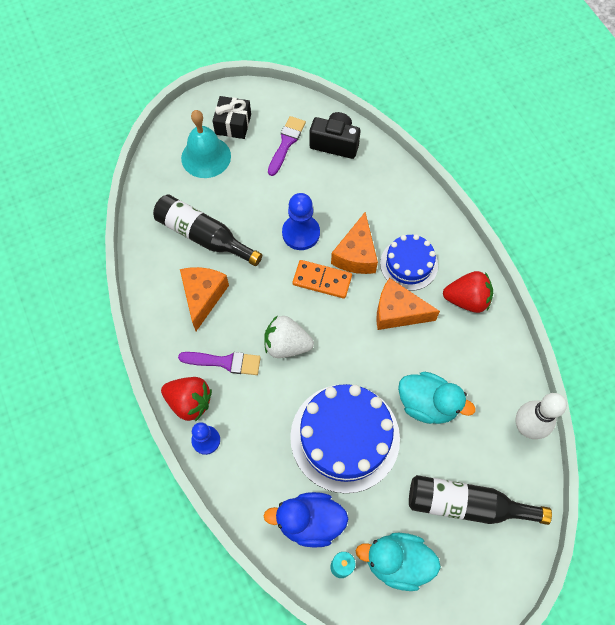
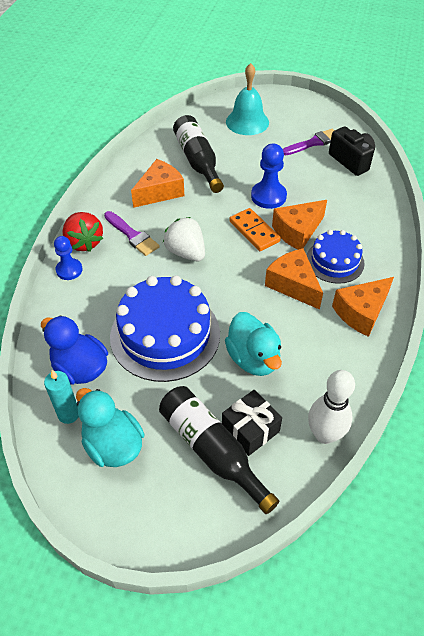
camera: 40 degrees right, 15 degrees down
black gift [212,96,251,139] -> black gift moved to [222,390,282,456]
red strawberry [443,271,493,313] -> orange cheese [332,277,394,337]

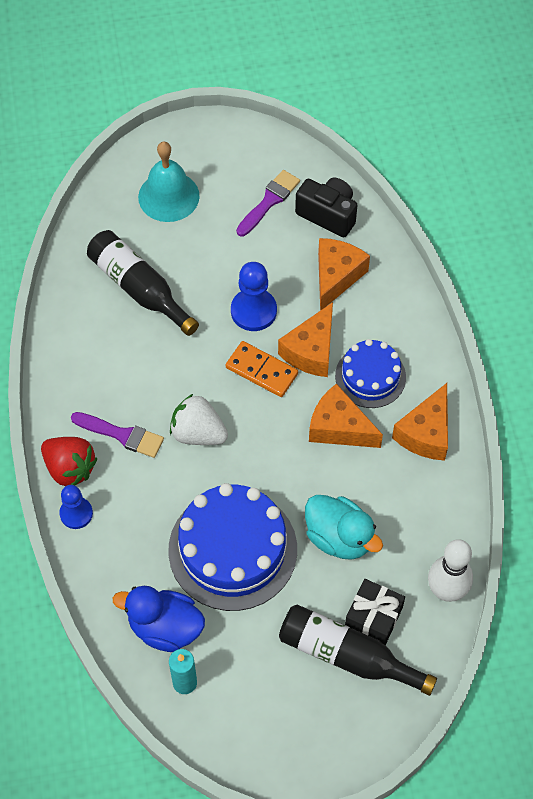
camera: 25 degrees left, 10 degrees up
turquoise duck [76,388,145,467] -> none
orange cheese [131,159,184,208] -> orange cheese moved to [318,238,370,311]

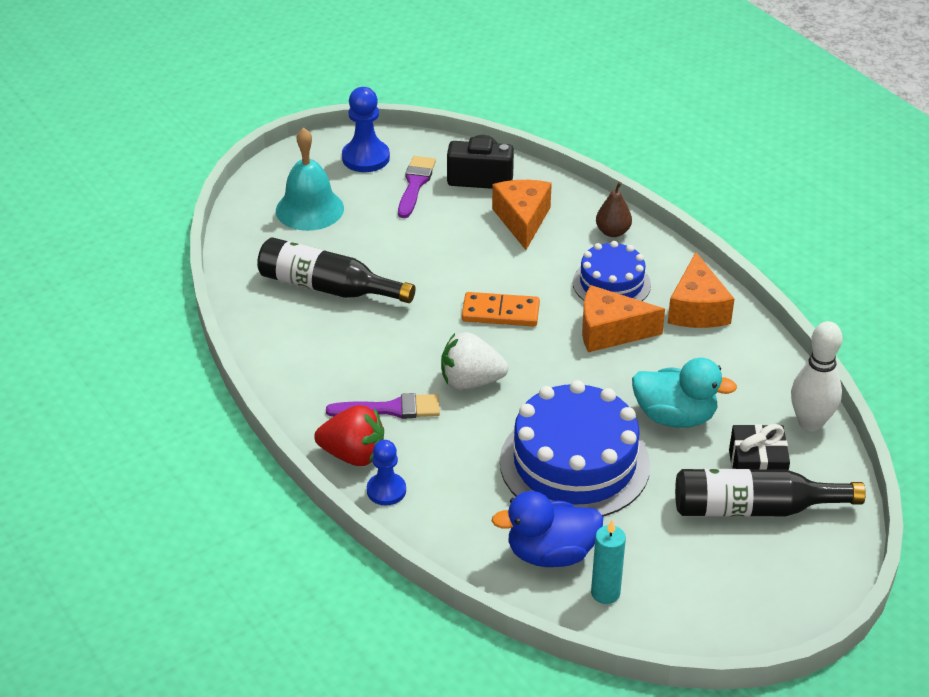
camera: 25 degrees left, 20 degrees down
blue pawn [231,262,277,331] -> blue pawn moved to [342,87,390,172]
orange cheese [278,302,333,377] -> none
none -> brown pear [596,182,632,237]

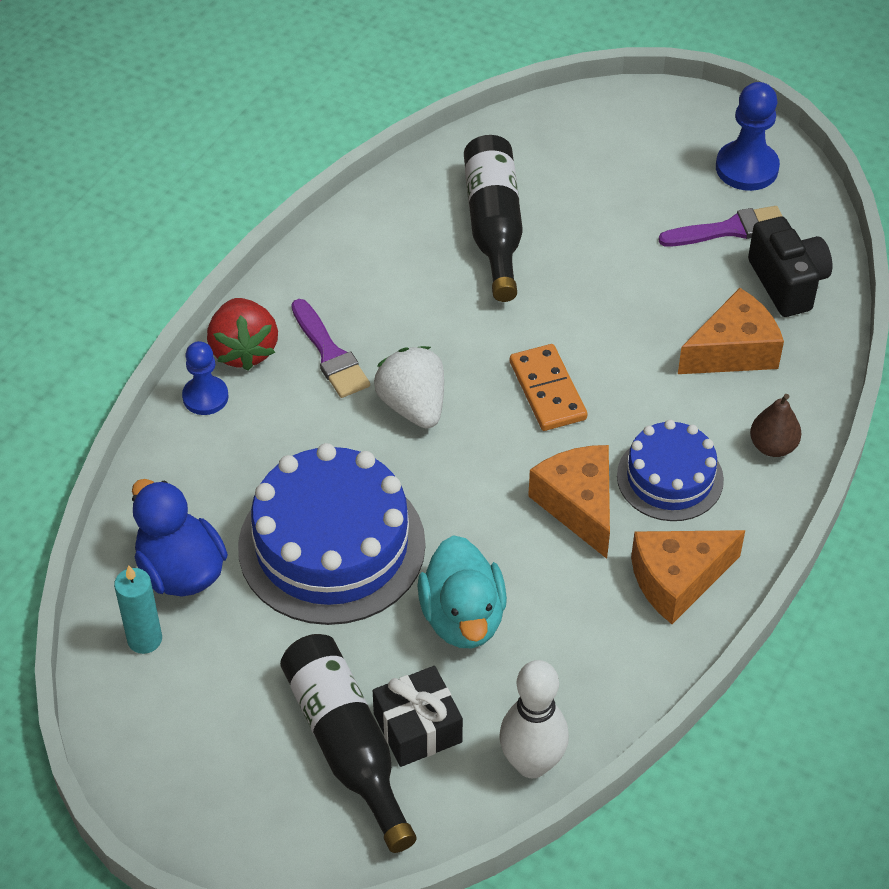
camera: 65 degrees right, 10 degrees up
turquoise bell [276,127,344,231] -> none

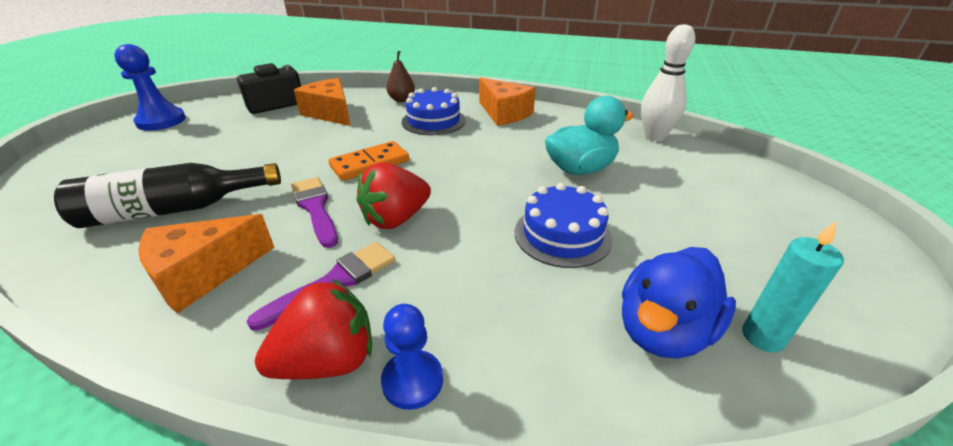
camera: 105 degrees left, 15 degrees down
blue cake [238,443,426,625] -> blue cake [515,183,612,268], size x0.58
black bottle [280,634,417,853] -> none
black gift [373,666,463,767] -> none
white strawberry [374,346,444,429] -> red strawberry [356,162,431,229]
orange cheese [528,445,610,559] -> orange cheese moved to [138,214,275,313]
purple brush [658,206,783,246] -> purple brush moved to [291,177,338,248]

